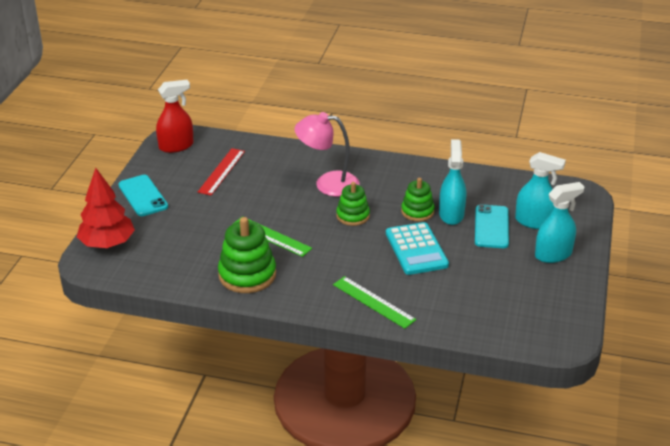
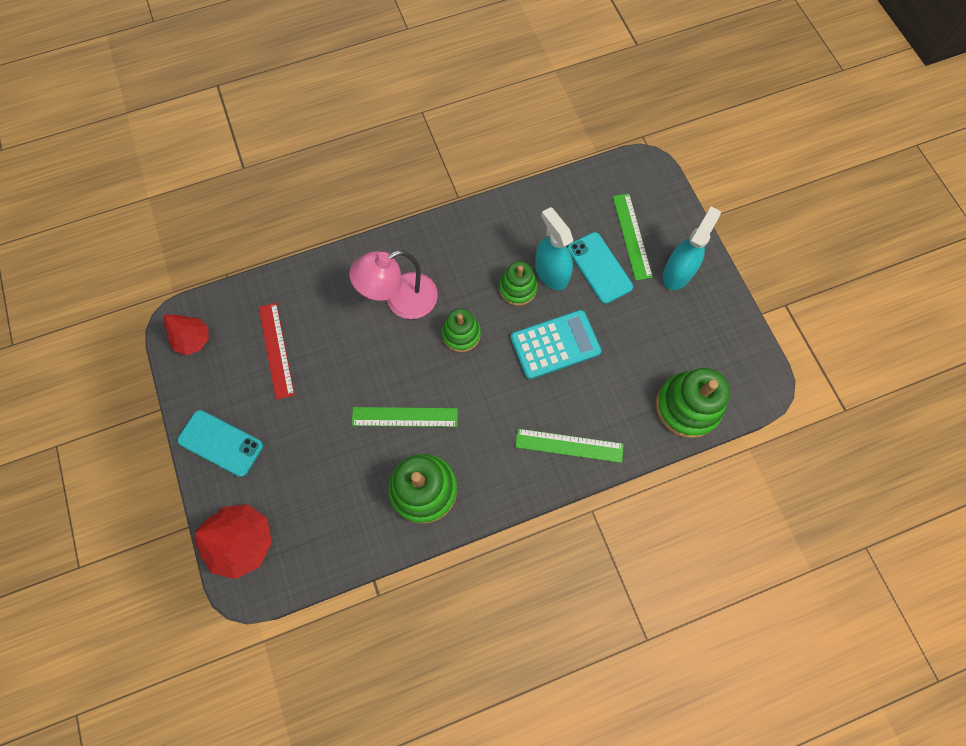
camera: 35 degrees left, 35 degrees up
red spray bottle [156,80,194,153] -> red tree [164,315,209,355]
turquoise calculator [386,222,449,275] -> turquoise calculator turned 60 degrees counterclockwise [511,310,602,379]
turquoise spray bottle [515,152,566,229] -> green ruler [613,194,653,281]
none -> green stacking toy [656,368,730,438]

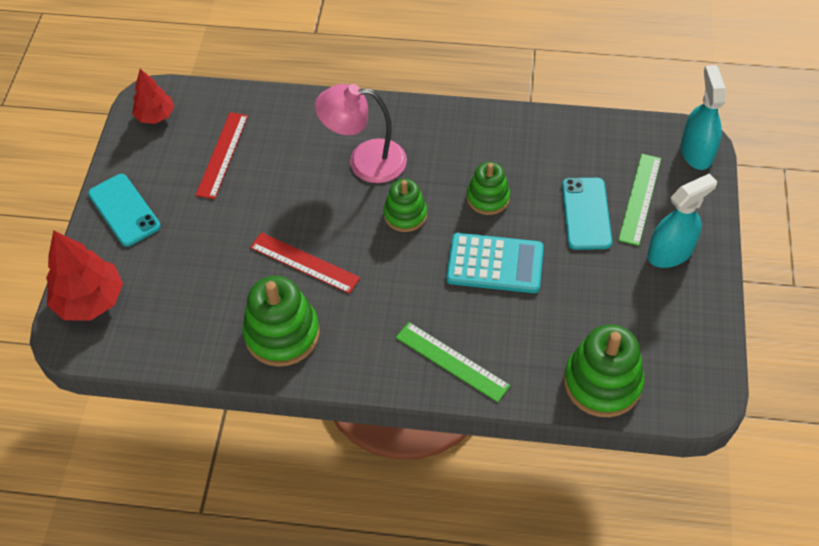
camera: 30 degrees right, 15 degrees down
green ruler [352,407,458,427] -> red ruler [250,232,360,294]
turquoise spray bottle [535,207,573,290] -> turquoise spray bottle moved to [681,65,726,170]

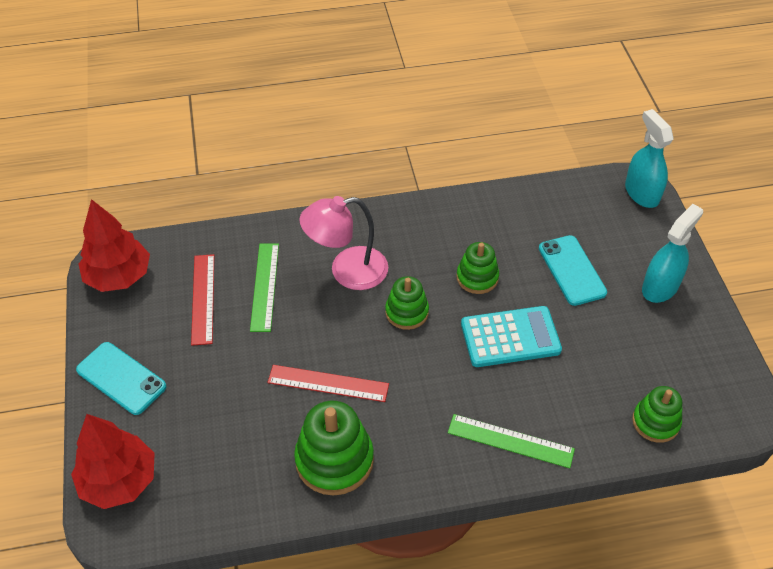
camera: 20 degrees left, 5 degrees down
red tree [132,69,174,124] -> red tree [78,199,150,292], size x1.60
green stacking toy [564,324,645,417] -> green stacking toy [632,386,682,443], size x0.62
green ruler [618,154,661,246] -> green ruler moved to [250,243,279,332]

